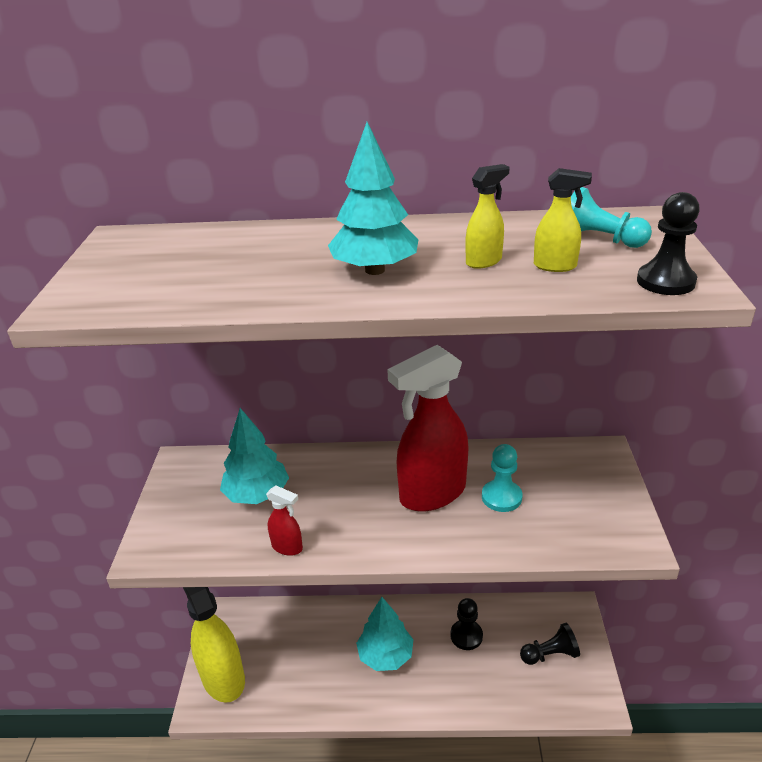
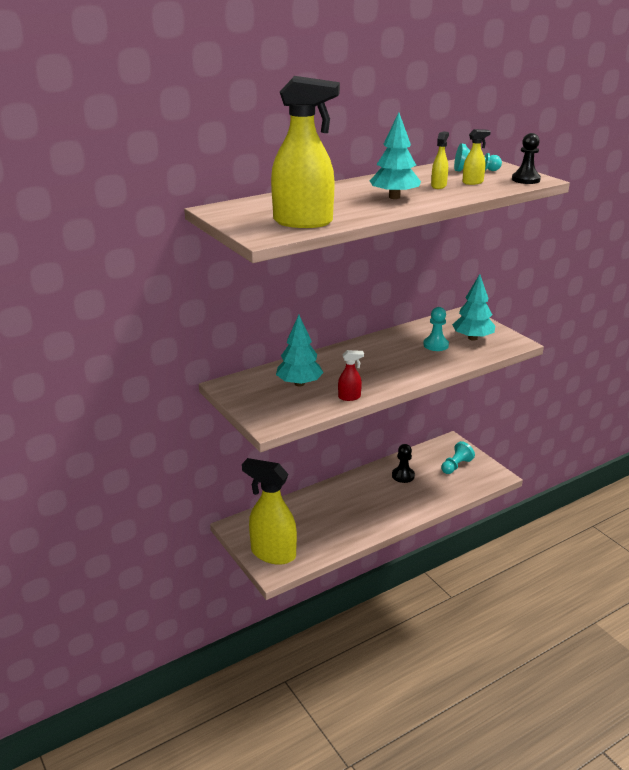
camera: 35 degrees left, 5 degrees down
turquoise tree [356,597,414,671] -> turquoise tree moved to [452,274,495,341]
red spray bottle [387,345,469,511] -> none
black pawn [520,623,580,665] -> turquoise pawn [441,441,475,474]
none -> yellow spray bottle [271,76,340,228]

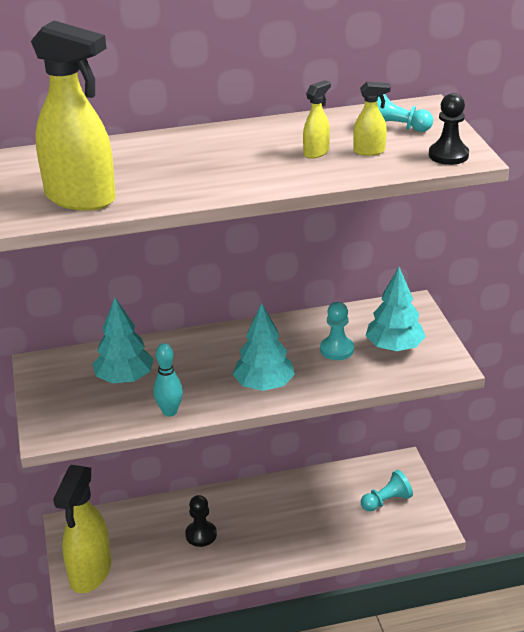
camera: 20 degrees right, 5 degrees up
yellow spray bottle [242,458,297,565] -> yellow spray bottle turned 120 degrees counterclockwise [53,465,111,593]
red spray bottle [338,350,364,401] -> turquoise bowling pin [153,343,183,416]
turquoise tree [370,112,421,199] -> turquoise tree moved to [233,303,295,391]
black pawn [392,444,415,483] -> black pawn moved to [185,495,217,547]

